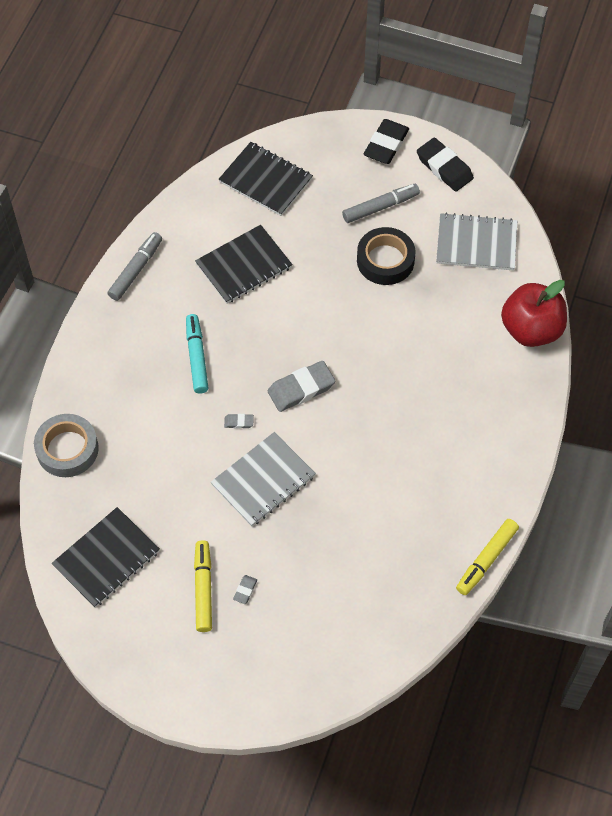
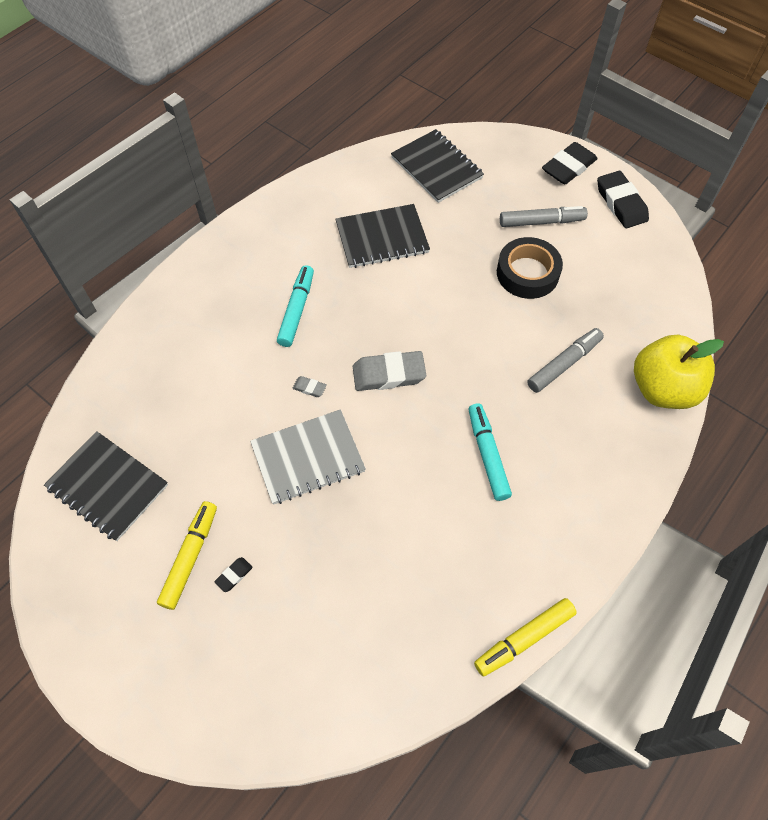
camera: 20 degrees right, 0 degrees up
grey tape [34,414,99,477] -> none
black notebook [52,507,160,608] -> black notebook turned 60 degrees clockwise [44,431,168,541]
grey marker [107,232,162,301] -> grey marker moved to [527,328,604,393]
grey eraser [233,575,257,604] -> black eraser [214,557,253,592]
grey notebook [436,212,517,270] -> none
red apple [501,280,567,347] -> yellow apple [634,335,724,409]
none -> turquoise marker [468,403,512,501]

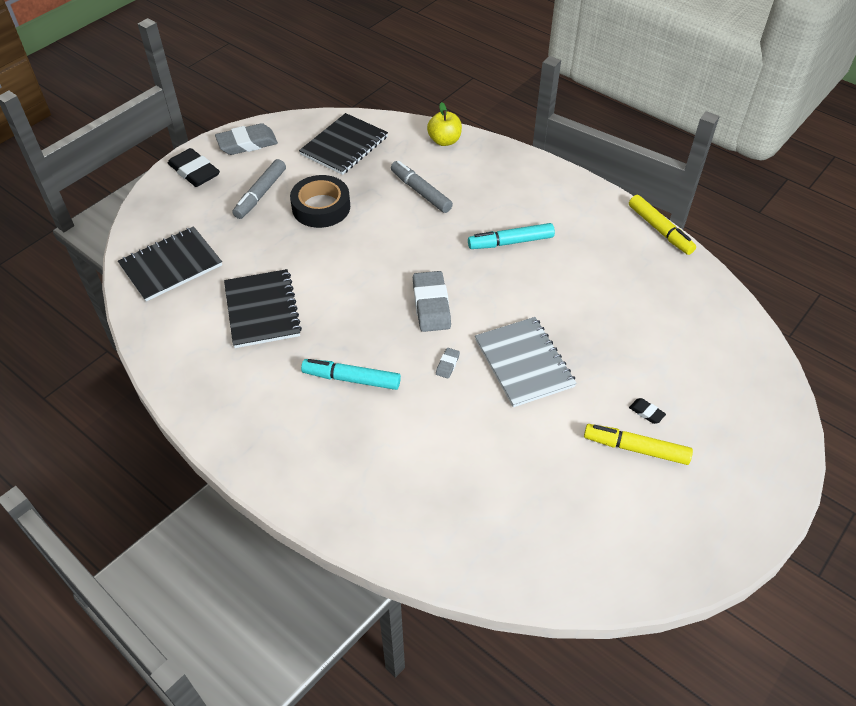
camera: 90 degrees left, 10 degrees down
black notebook [44,431,168,541] -> black notebook moved to [299,113,388,175]
grey marker [500,206,588,227] -> grey marker turned 150 degrees counterclockwise [232,159,286,219]
black eraser [597,171,649,228] -> grey eraser [215,123,278,155]
yellow apple [634,335,724,409] -> yellow apple [427,102,462,146], size x0.58

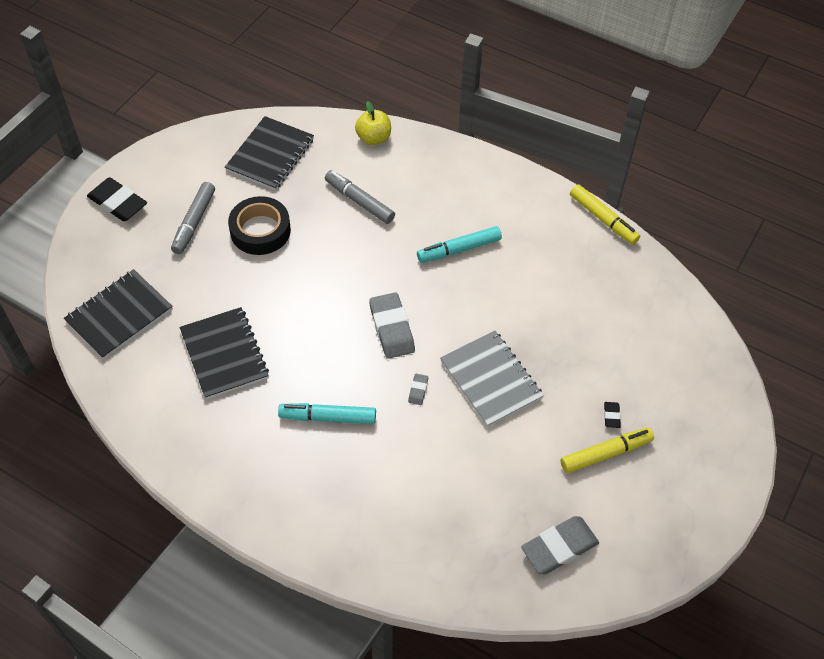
camera: 10 degrees left, 5 degrees up
grey eraser [215,123,278,155] -> grey eraser moved to [521,516,599,574]
yellow marker [584,424,693,465] -> yellow marker turned 150 degrees clockwise [560,428,654,473]
black eraser [629,398,666,424] -> black eraser turned 60 degrees clockwise [604,402,621,428]

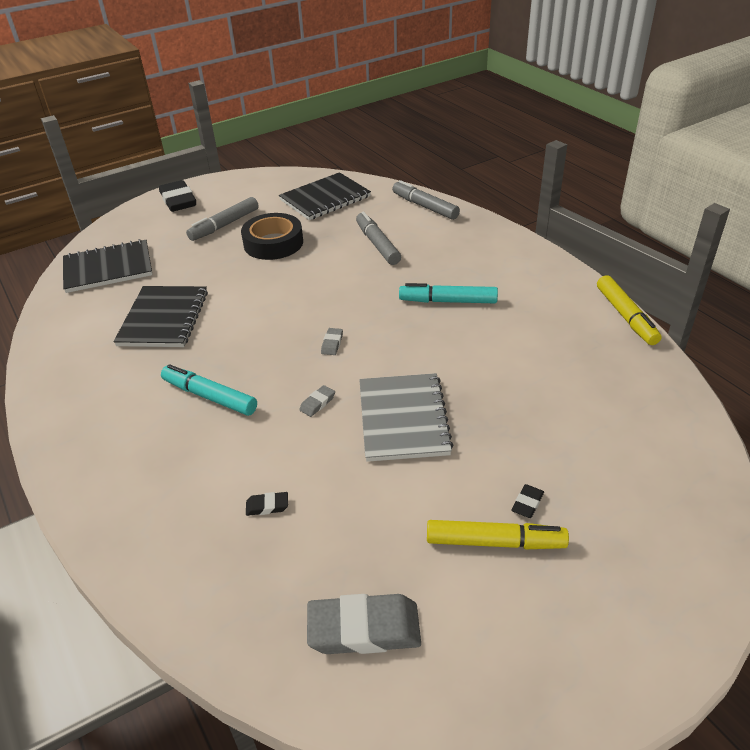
camera: 30 degrees right, 15 degrees down
yellow apple [355,101,391,145] -> grey marker [392,180,460,220]
grey eraser [369,292,415,359] -> grey eraser [321,328,343,355], size x0.45
none -> black eraser [246,492,288,516]

